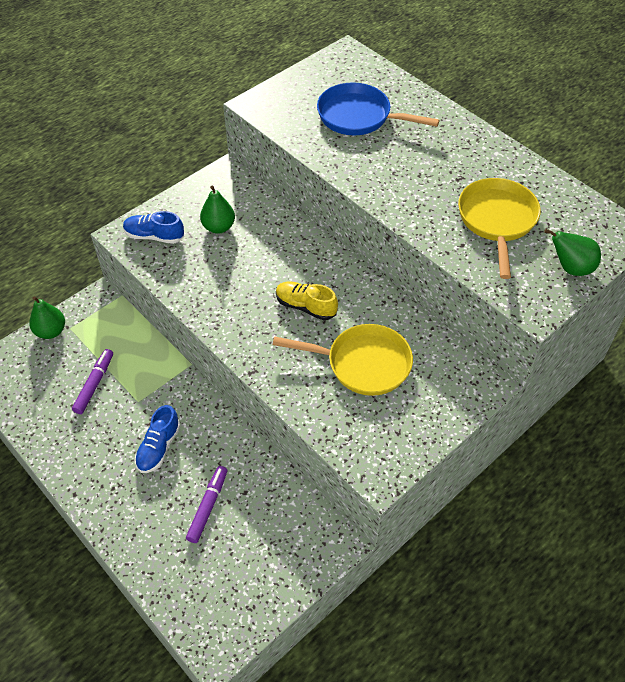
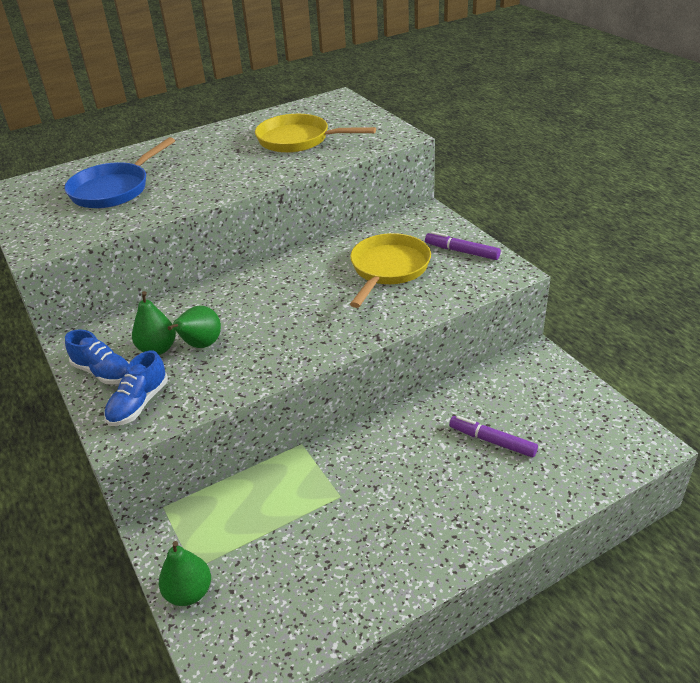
camera: 75 degrees left, 15 degrees down
purple marker [72,349,113,414] -> purple marker moved to [425,231,501,260]
blue shoe [135,405,181,473] -> blue shoe moved to [65,329,130,385]
yellow shoe [276,281,338,320] -> none
green pear [544,229,601,276] -> green pear moved to [168,306,221,348]

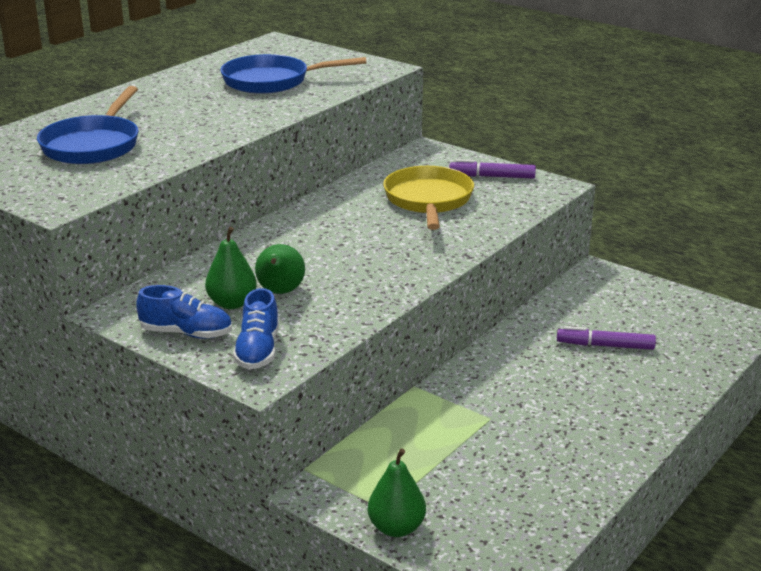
camera: 25 degrees left, 10 degrees down
yellow pan [255,114,376,153] -> blue pan [220,54,366,94]

